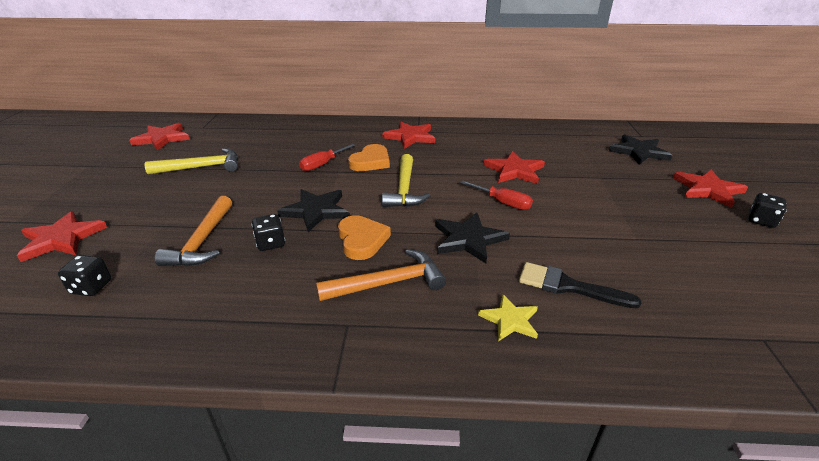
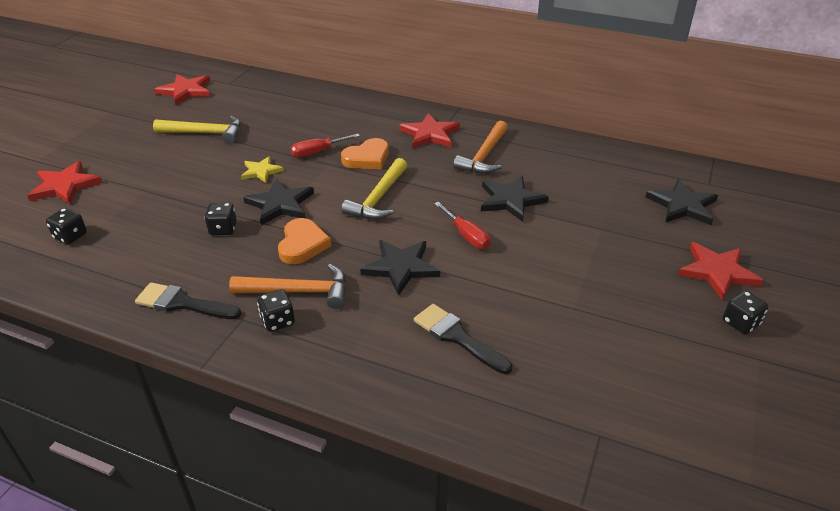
camera: 20 degrees right, 5 degrees up
orange hammer [155,196,232,266] -> orange hammer moved to [454,121,508,174]
yellow star [478,294,538,342] -> yellow star moved to [241,156,284,183]
red star [483,151,545,184] -> black star [481,176,549,222]
none -> black brush [135,282,241,319]
none -> black dice [257,289,295,332]

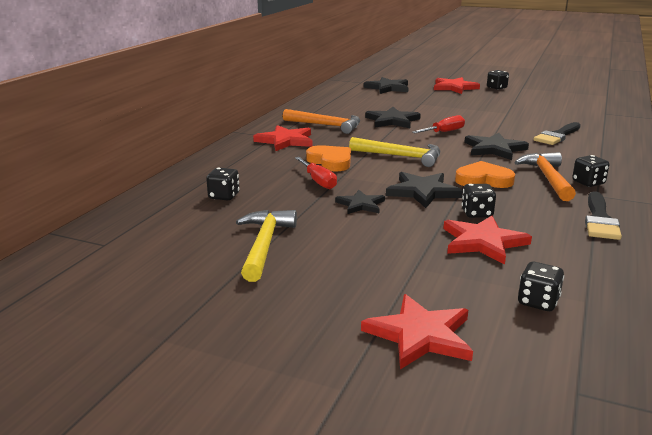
camera: 90 degrees left, 15 degrees down
red star [155,74,210,105] -> red star moved to [443,216,532,265]
yellow star [241,156,284,183] -> black star [335,190,385,214]
none -> black dice [206,167,240,200]

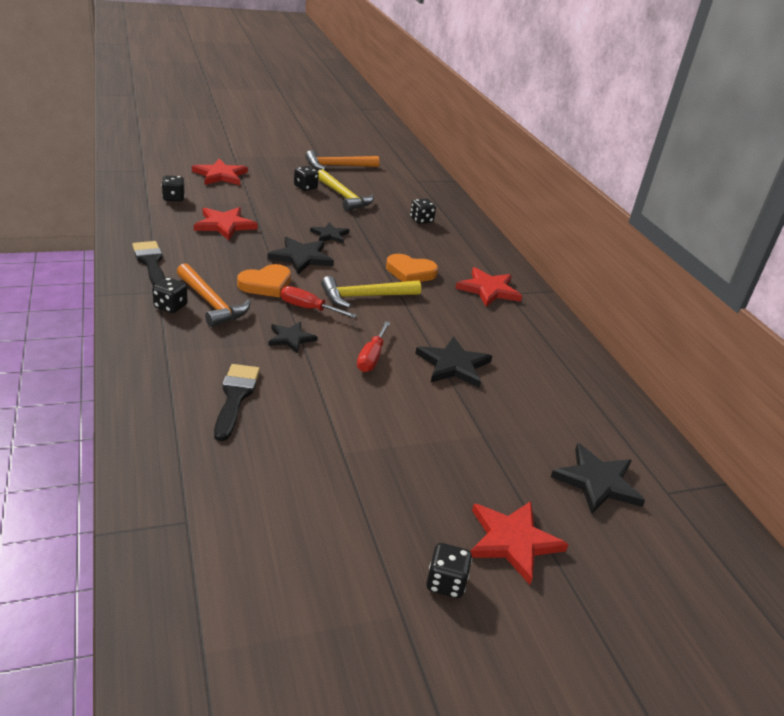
camera: 135 degrees right, 10 degrees up
orange hammer [283,109,360,134] -> orange hammer moved to [305,150,380,170]
red screwdriver [295,157,337,189] -> red screwdriver moved to [281,286,357,318]
black dice [462,184,496,218] -> black dice moved to [294,166,319,191]
black star [464,133,529,160] -> black star [268,322,318,354], size x0.64

